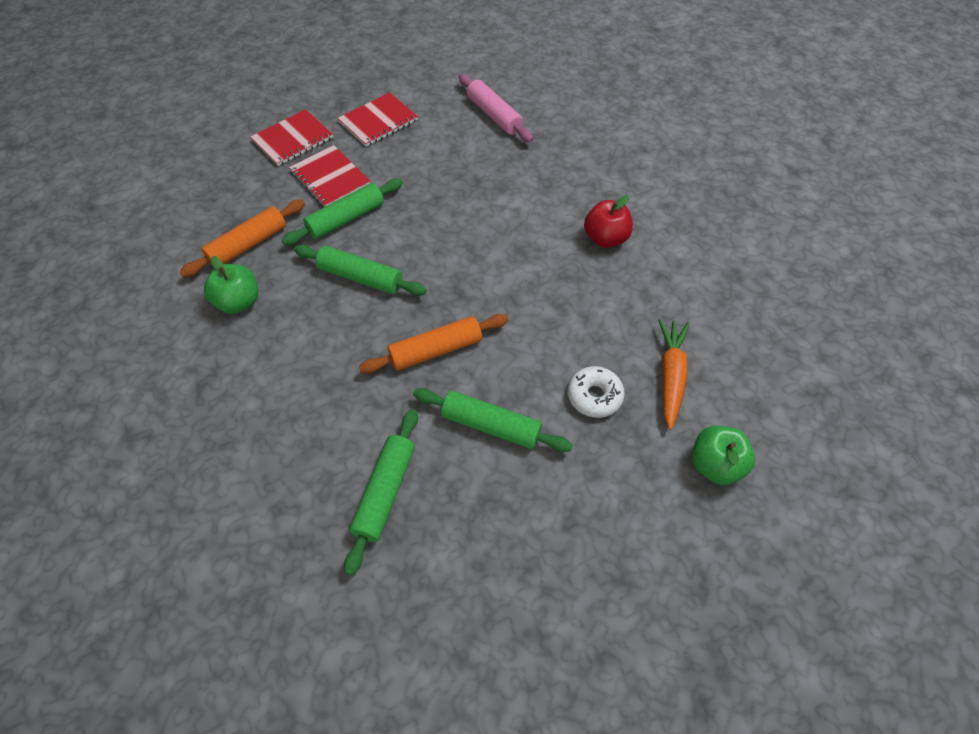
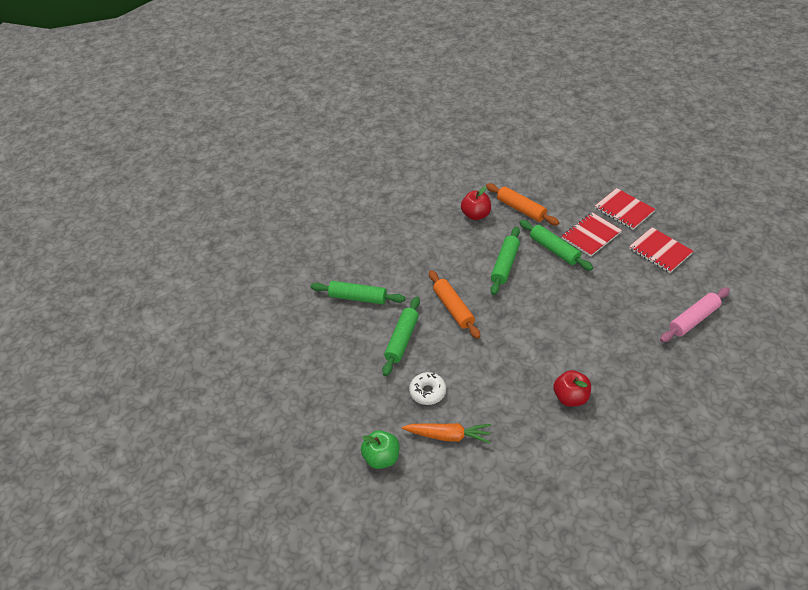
camera: 90 degrees right, 10 degrees down
green apple [204,256,258,314] -> red apple [461,186,491,220]

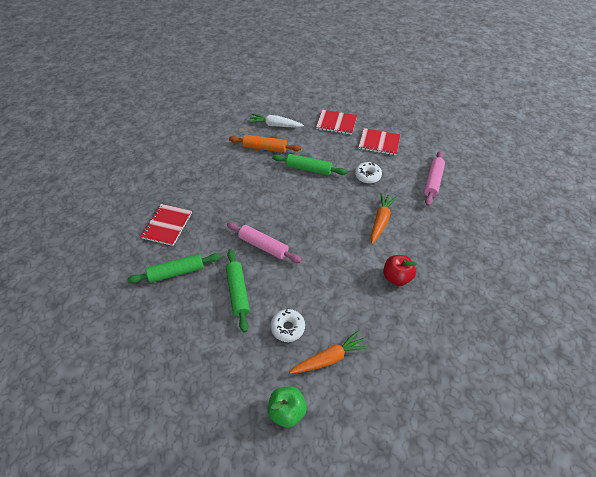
camera: 35 degrees left, 5 degrees up
orange rolling pin [429,270,481,339] -> pink rolling pin [227,222,302,263]
red apple [461,186,491,220] -> none
green rolling pin [490,227,520,295] -> none
red notebook [562,212,622,257] -> red notebook moved to [141,204,192,246]
none -> white carrot [248,113,304,128]
none -> white donut [355,162,382,184]
none -> orange carrot [371,193,397,244]

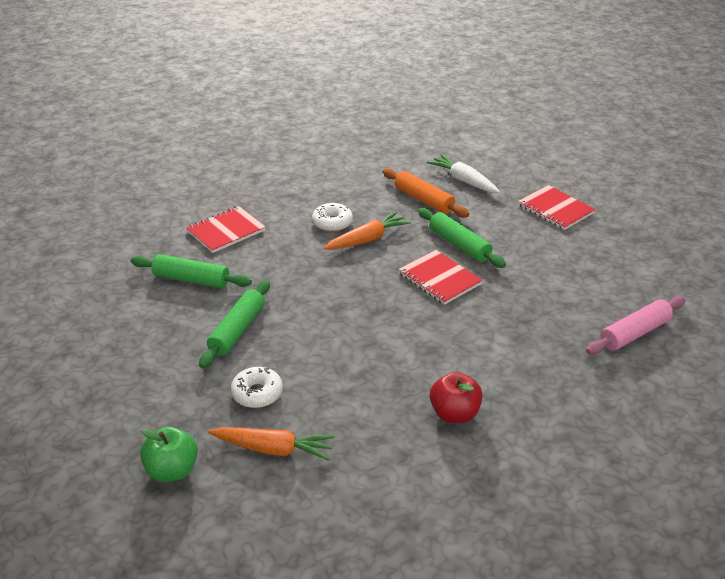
camera: 35 degrees right, 15 degrees down
pink rolling pin [227,222,302,263] -> none
white donut [355,162,382,184] -> white donut moved to [312,203,353,232]
red notebook [358,128,401,155] -> red notebook moved to [398,250,483,305]
orange carrot [371,193,397,244] -> orange carrot moved to [324,211,411,250]

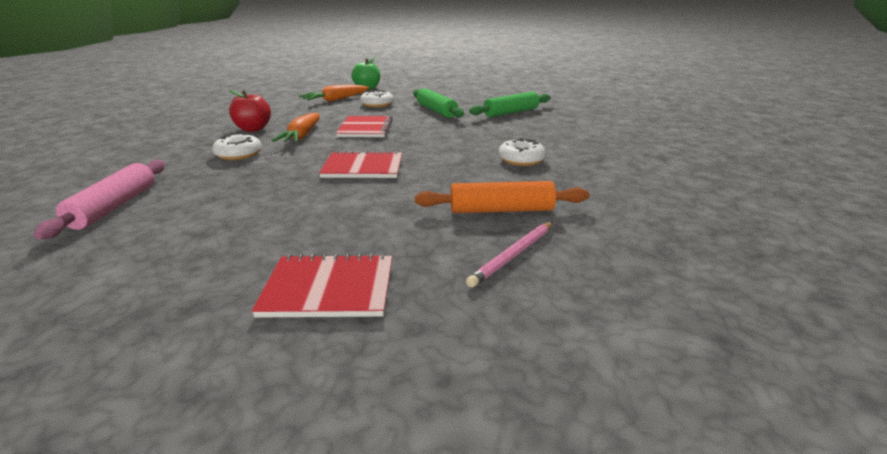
camera: 130 degrees right, 10 degrees down
red notebook [186,206,266,253] -> red notebook moved to [336,116,393,137]
orange carrot [324,211,411,250] -> orange carrot moved to [272,113,320,143]
green rolling pin [418,208,506,268] -> none
white carrot [427,154,500,193] -> pink pencil [466,222,553,288]
none -> white donut [212,134,262,160]

